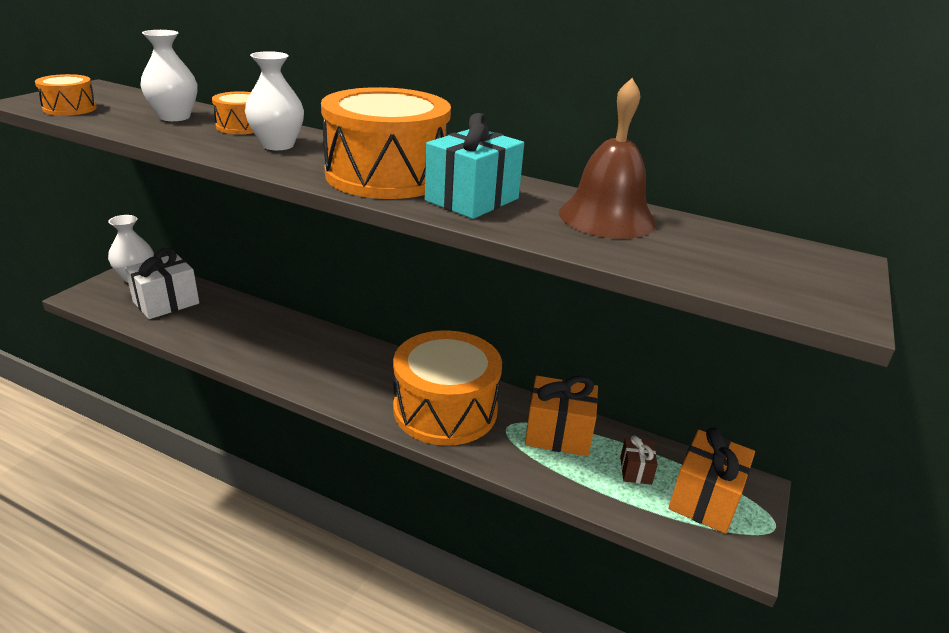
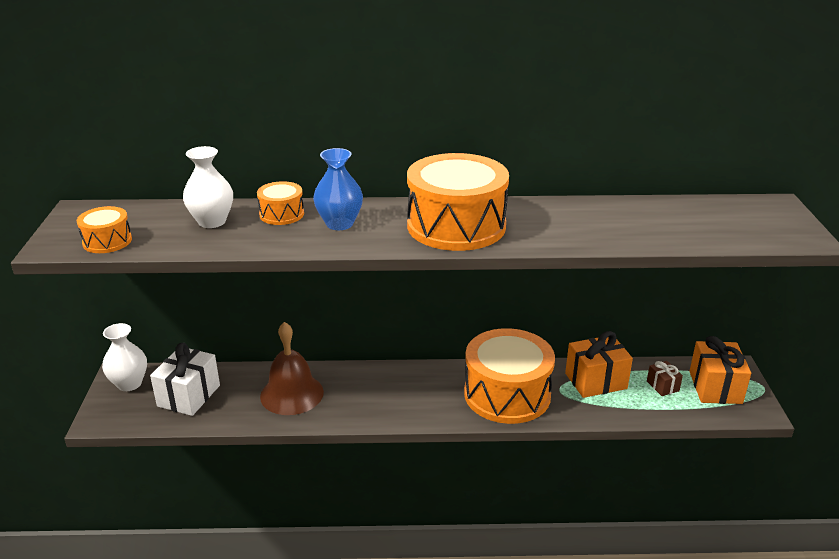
camera: 25 degrees left, 0 degrees up
white vase [245,51,304,150] -> blue vase [313,148,363,230]
turquoise gift [425,113,524,219] -> none
brown bell [559,78,656,239] -> brown bell moved to [260,322,324,415]

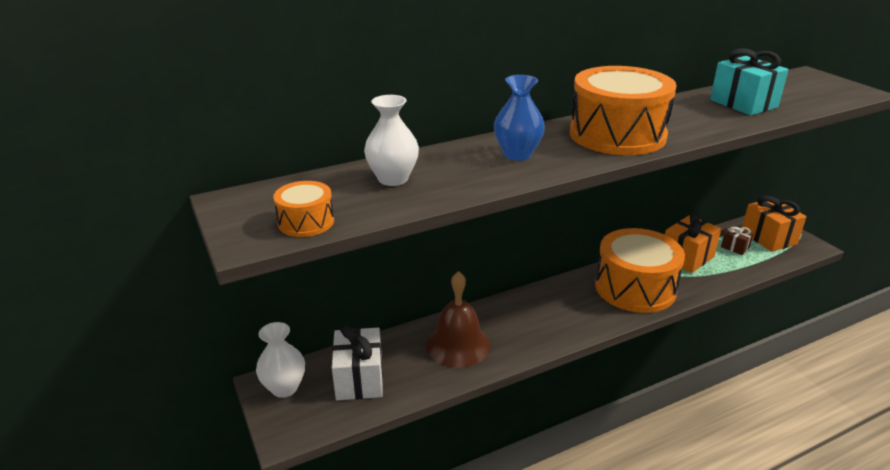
camera: 25 degrees left, 0 degrees up
orange drum [257,181,304,225] -> none
none -> turquoise gift [710,48,789,115]

